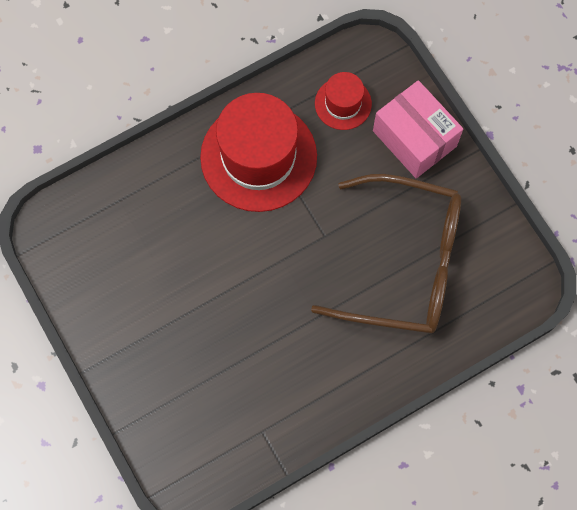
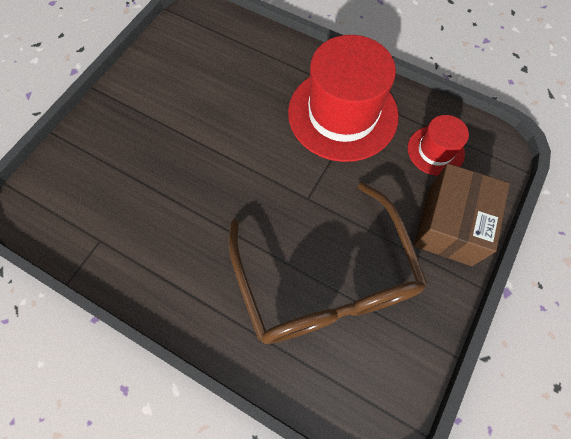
camera: 60 degrees right, 5 degrees down
pink box [373,80,463,178] -> brown box [414,163,510,266]

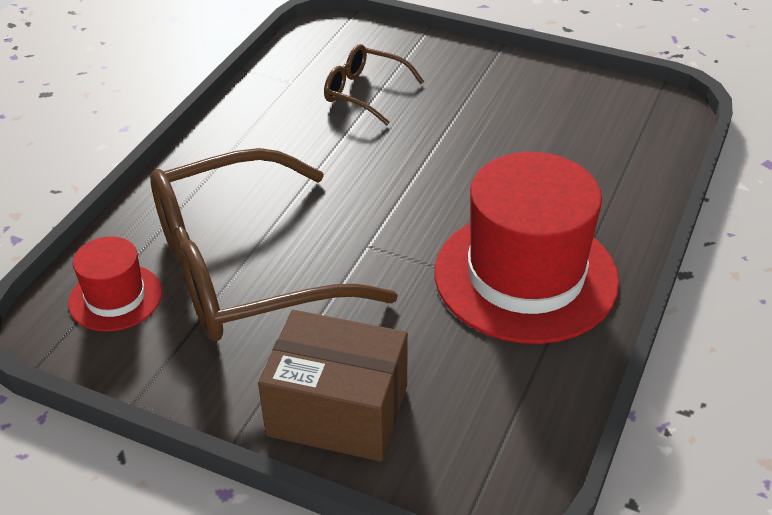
camera: 85 degrees right, 25 degrees down
red hat [408,115,469,176] -> red hat moved to [68,236,162,332]
none -> brown glasses [324,44,424,125]

